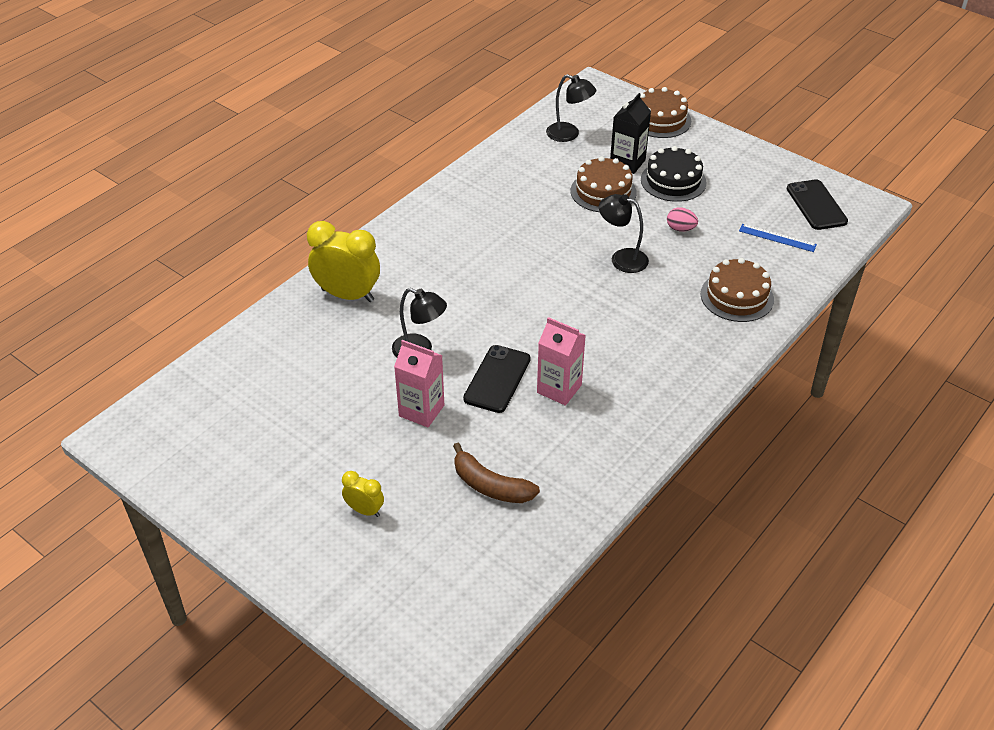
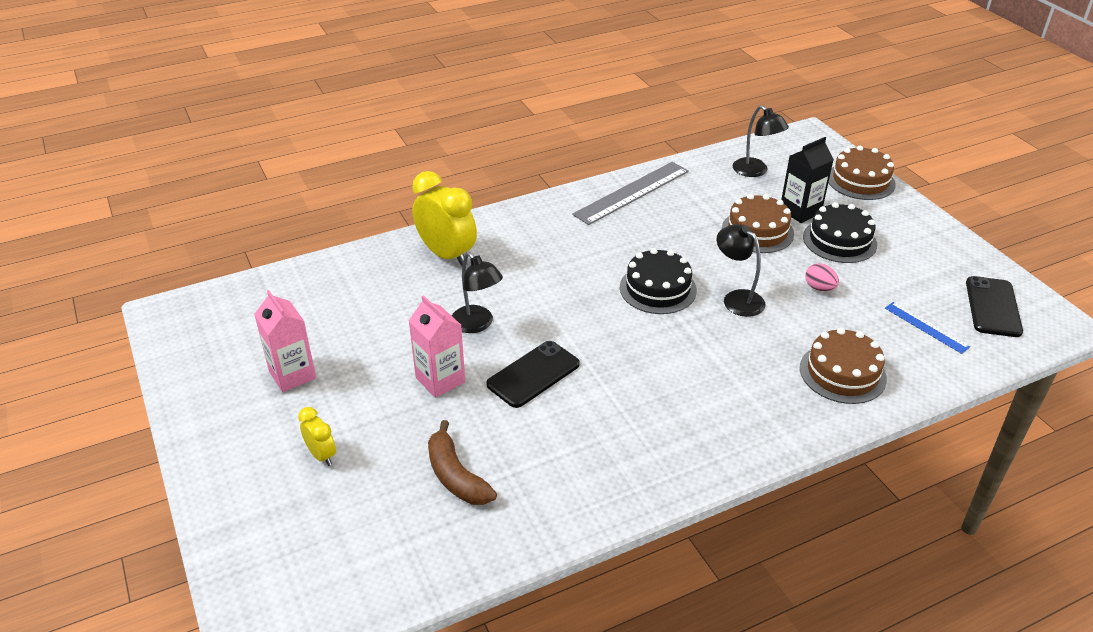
camera: 25 degrees right, 5 degrees down
pink carton [537,317,586,406] -> pink carton moved to [254,290,316,392]
none -> grey ruler [572,162,689,225]
none -> black cake [620,248,697,314]

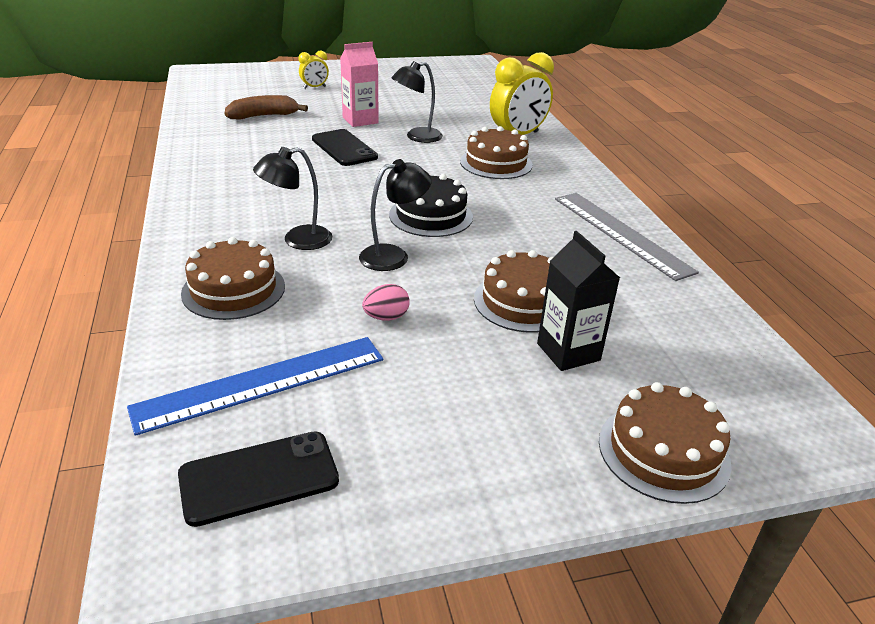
camera: 100 degrees right, 5 degrees down
pink carton [254,290,316,392] -> none
black lamp [733,105,789,177] -> black lamp moved to [253,147,332,250]
black cake [803,202,877,263] -> none
blue ruler [885,302,970,354] -> blue ruler [127,337,383,436], size x1.88
black phone [966,276,1023,337] -> black phone turned 45 degrees counterclockwise [178,431,339,527]
none -> brown cake [460,126,533,179]

